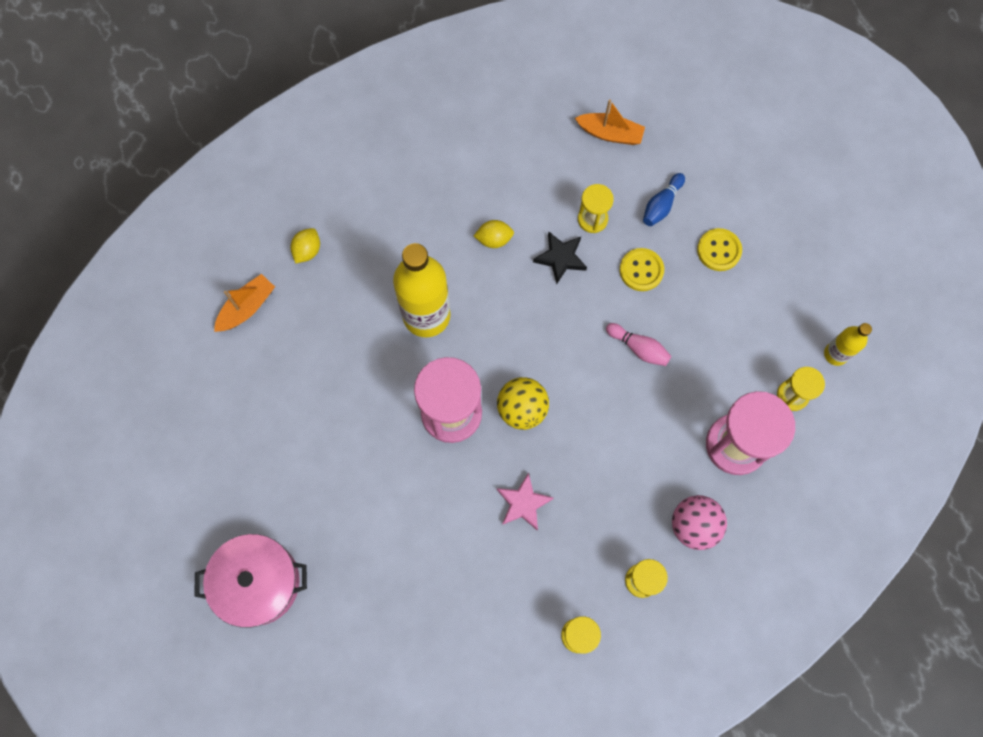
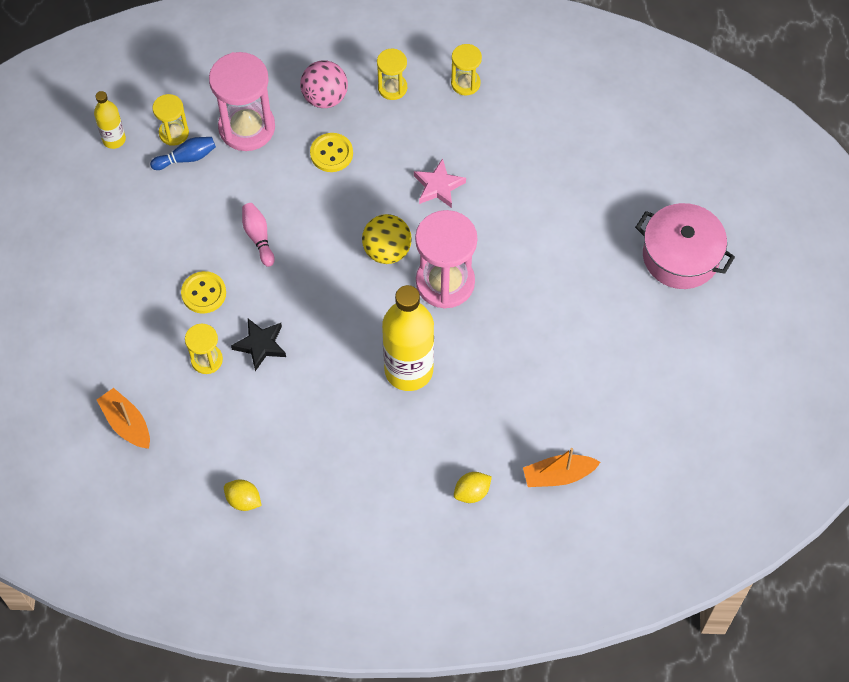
camera: 145 degrees left, 10 degrees down
yellow lemon [474,220,514,248] -> yellow lemon moved to [224,480,262,511]
blue bowling pin [643,173,685,226] -> blue bowling pin moved to [150,137,216,170]
yellow button [697,228,742,271] -> yellow button moved to [310,133,353,172]

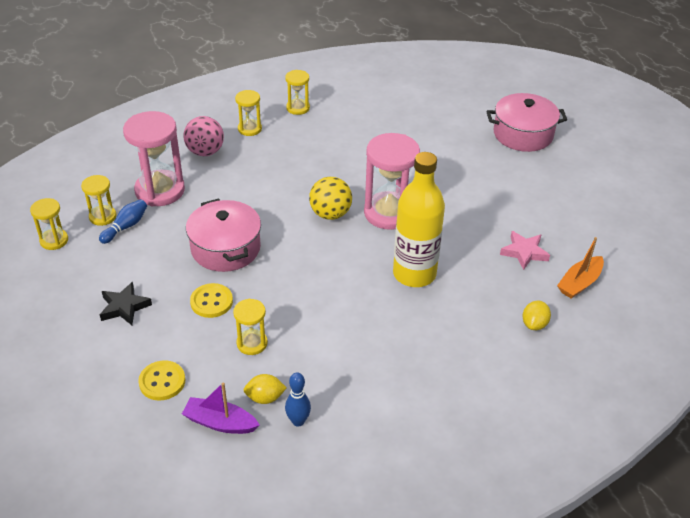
camera: 35 degrees left, 20 degrees down
yellow bottle [94,91,126,149] -> yellow hourglass [30,198,68,250]
orange boat [97,388,150,449] -> purple boat [182,382,259,434]
yellow lemon [224,480,262,511] -> yellow lemon moved to [244,374,287,404]
black star [231,319,286,371] -> black star moved to [100,282,152,325]
pink bowling pin [242,203,275,267] -> pink pot [186,199,261,272]
yellow button [310,133,353,172] -> yellow button moved to [138,360,185,400]
pink star [414,159,466,208] -> pink star moved to [500,231,550,270]
none -> blue bowling pin [285,372,311,427]

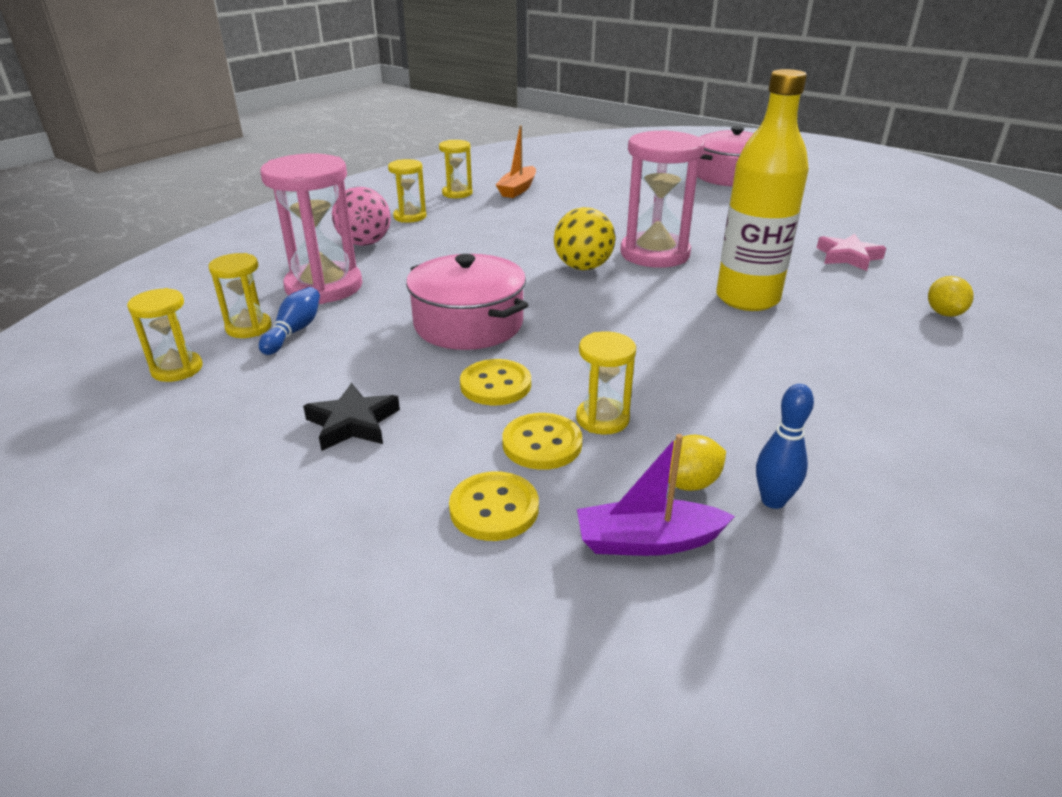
camera: 20 degrees left, 10 degrees down
orange boat [557,237,604,299] -> orange boat moved to [496,125,536,198]
none -> yellow button [502,413,582,470]

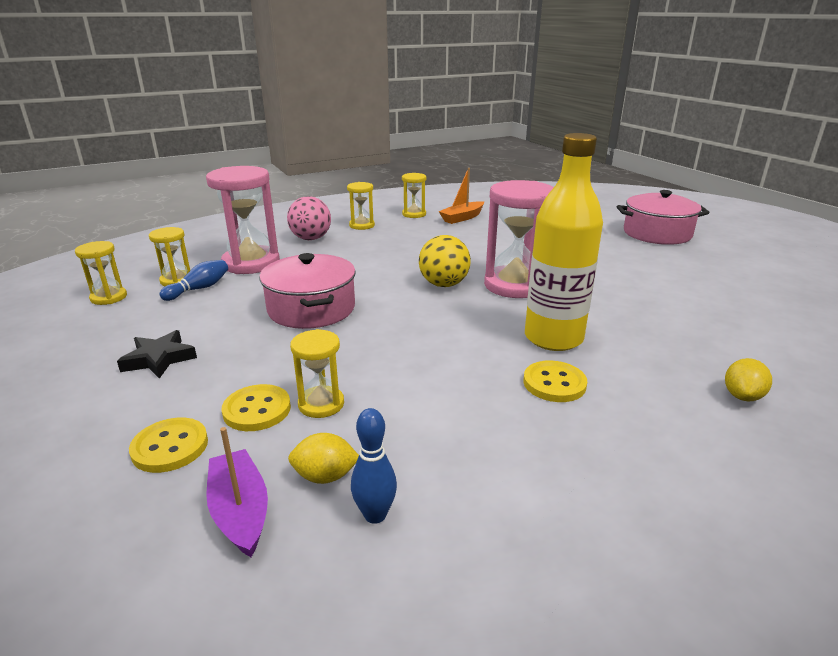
camera: 25 degrees right, 5 degrees down
yellow button [460,359,531,405] -> yellow button moved to [523,361,587,402]
purple boat [577,434,735,556] -> purple boat turned 45 degrees clockwise [206,427,268,557]
pink star [817,234,886,271] -> none

